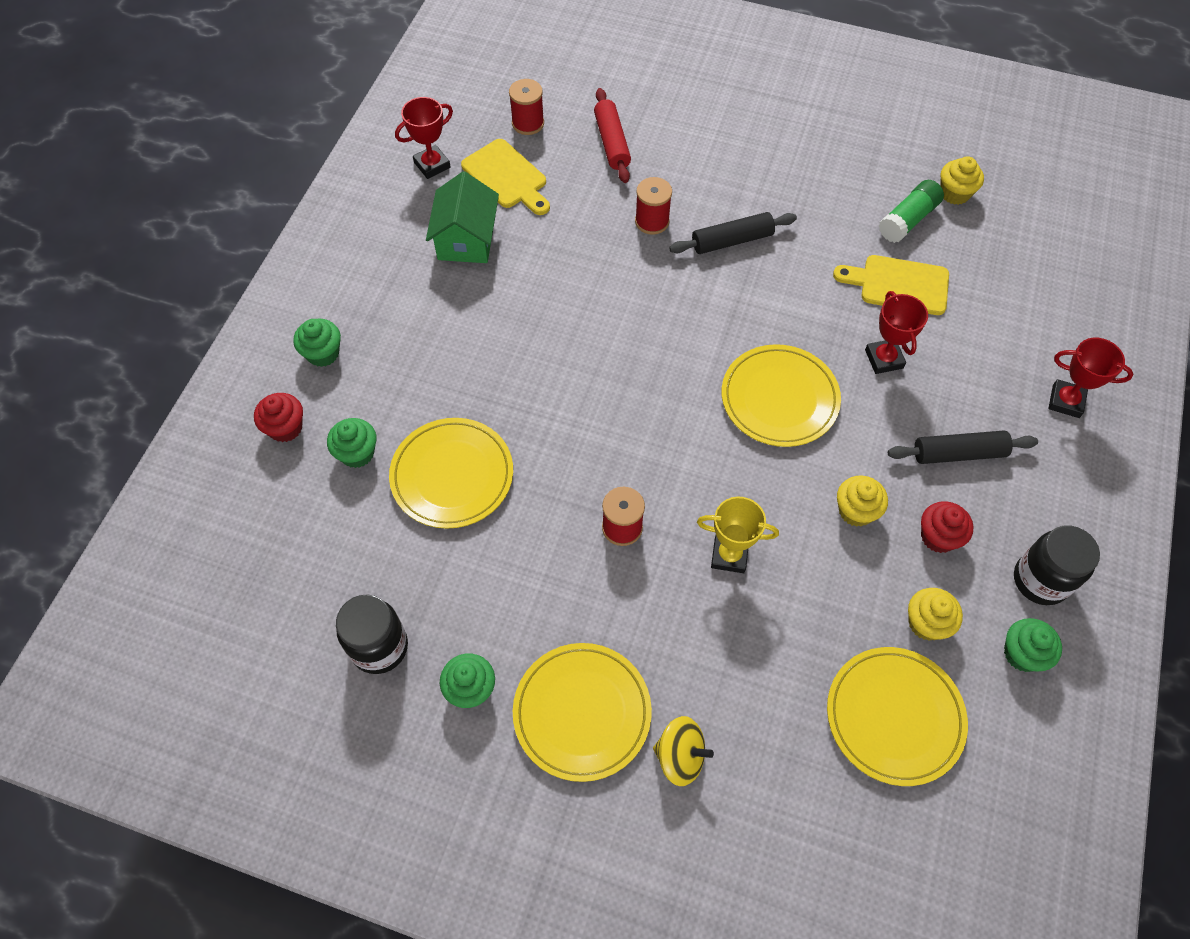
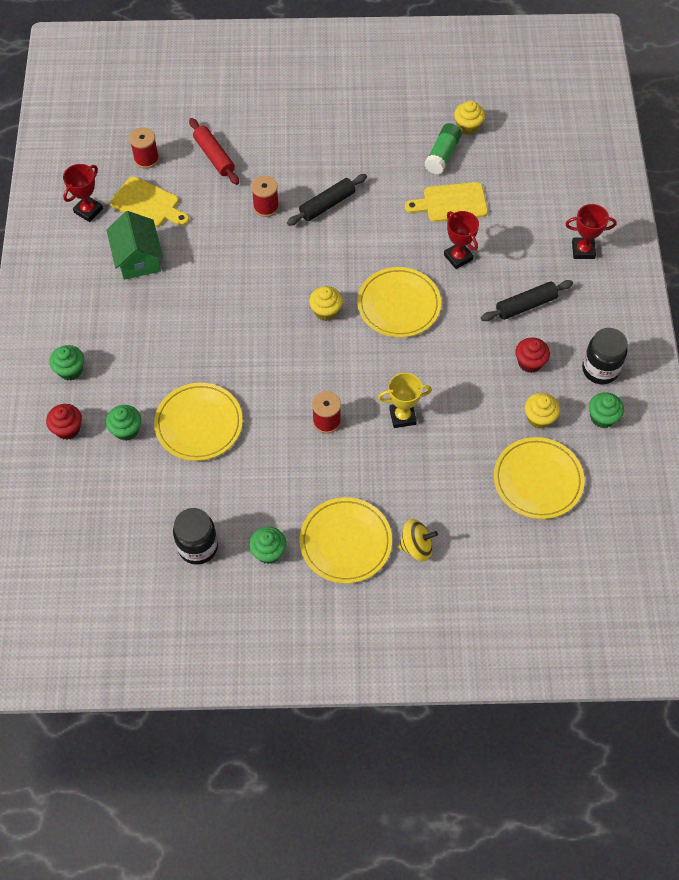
camera: 20 degrees left, 0 degrees up
yellow cupcake [837,475,888,527] -> yellow cupcake moved to [309,286,343,321]

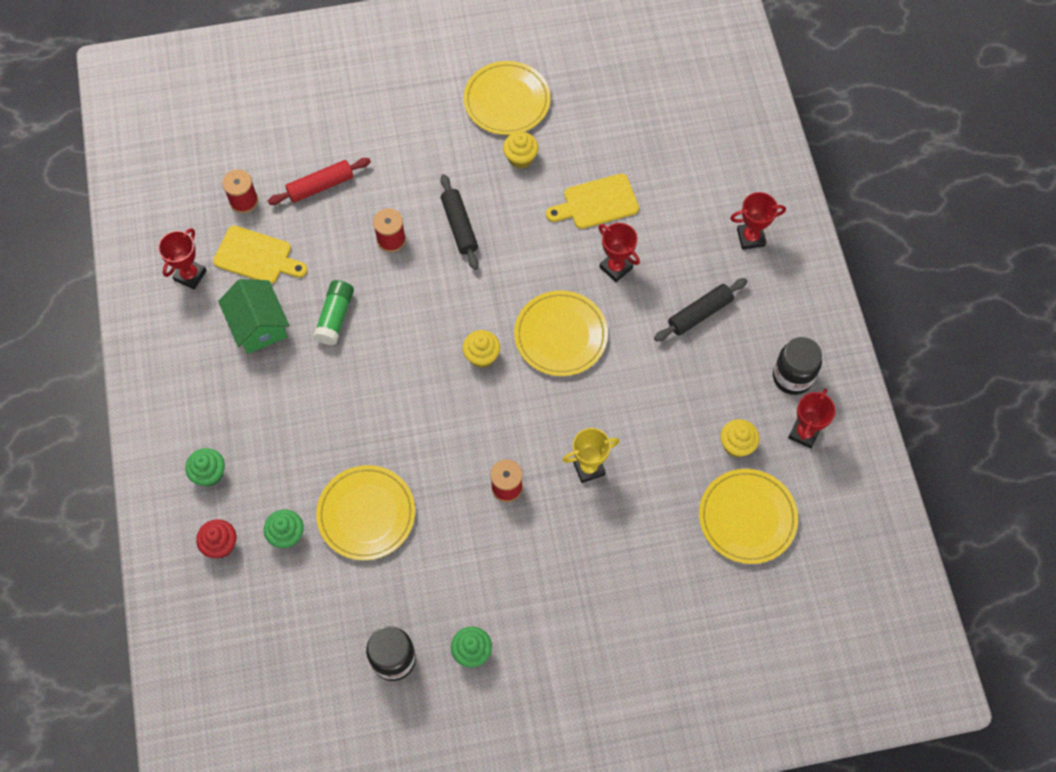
camera: 10 degrees left, 5 degrees up
red rolling pin [189,118,239,185] -> red rolling pin turned 75 degrees counterclockwise [268,158,371,205]
black rolling pin [287,174,367,226] -> black rolling pin turned 60 degrees counterclockwise [440,174,479,270]
yellow plate [299,497,392,584] -> yellow plate moved to [464,61,550,135]
yellow spinning top [398,519,438,561] -> none
green glue stick [424,123,462,174] -> green glue stick moved to [313,280,354,345]
yellow cupcake [454,101,485,135] -> yellow cupcake moved to [503,132,538,169]
red cupcake [515,338,550,373] -> none
green cupcake [589,392,624,428] -> red trophy [788,388,836,449]

